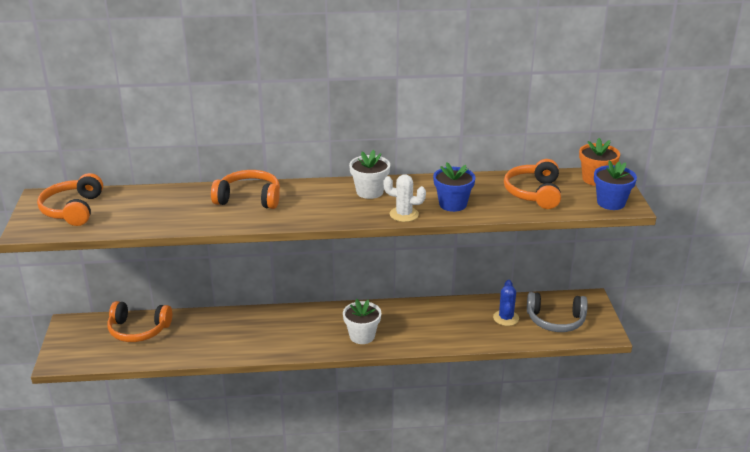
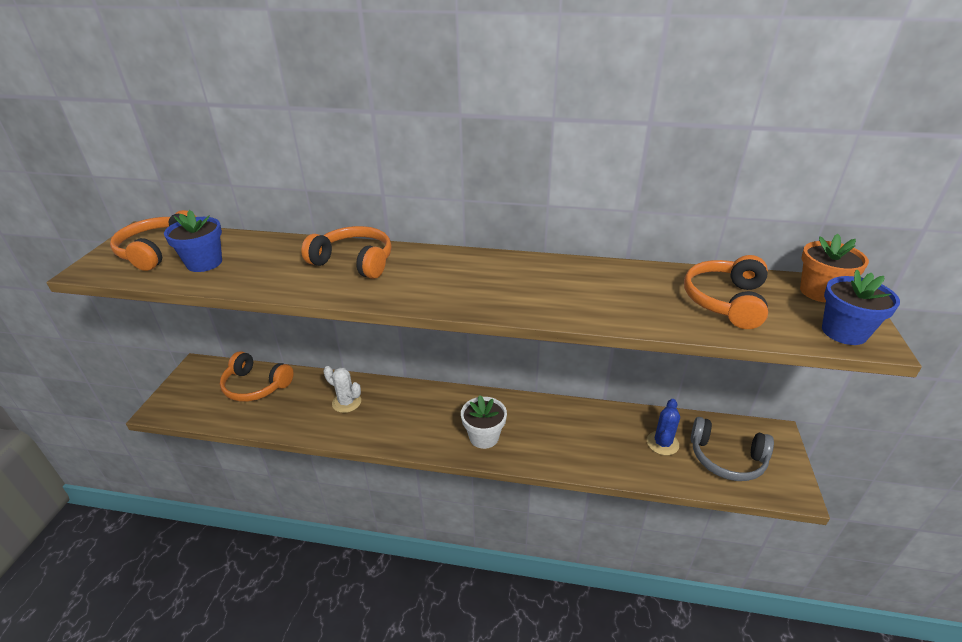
camera: 15 degrees right, 5 degrees up
white flower pot [349,150,390,199] -> none
white cactus [384,174,426,222] -> white cactus moved to [323,366,361,413]
blue flower pot [433,163,475,212] -> blue flower pot moved to [164,210,222,272]

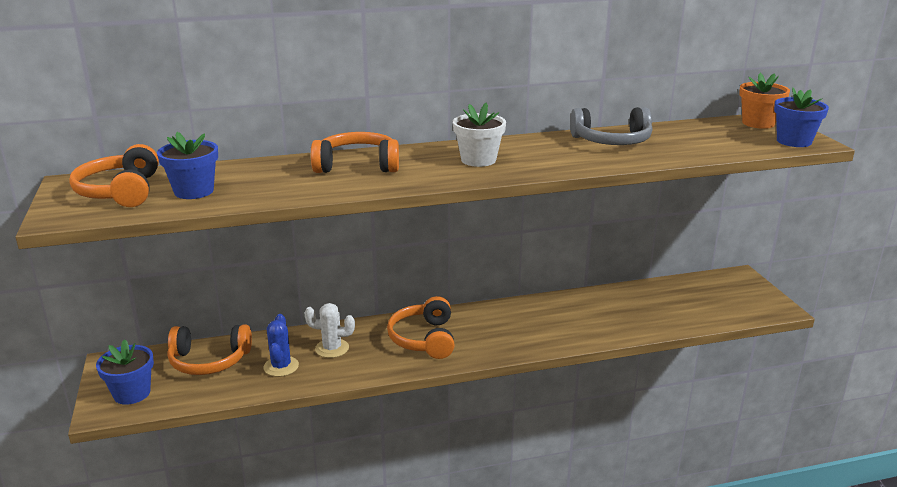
camera: 25 degrees left, 10 degrees down
white flower pot [461,395,507,449] -> white flower pot moved to [453,103,506,167]
blue cactus [647,399,680,455] -> blue cactus moved to [263,314,299,377]
orange headphones [684,255,768,329] -> orange headphones moved to [387,296,455,359]
grey headphones [691,417,774,481] -> grey headphones moved to [570,107,652,145]
none -> blue flower pot [96,339,154,405]

